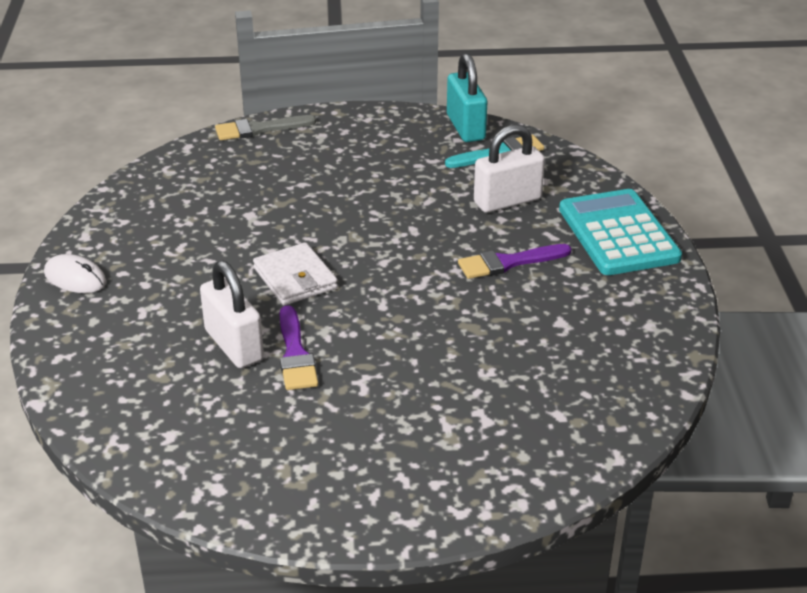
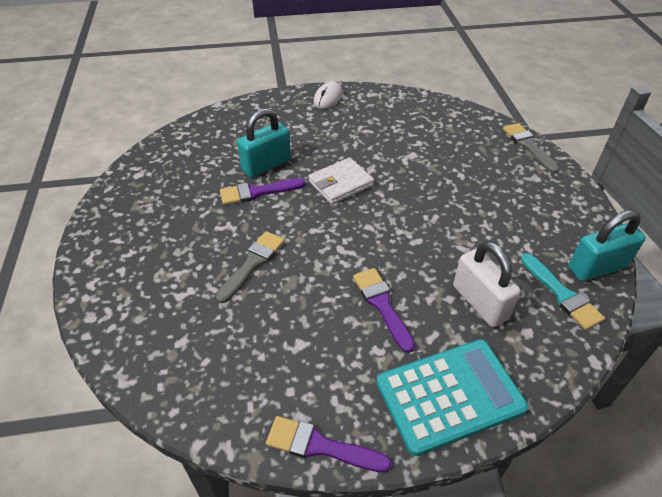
camera: 85 degrees right, 10 degrees up
white padlock [200,260,264,368] -> turquoise padlock [237,108,291,178]
none -> grey brush [216,231,285,303]
none -> purple brush [266,416,392,472]

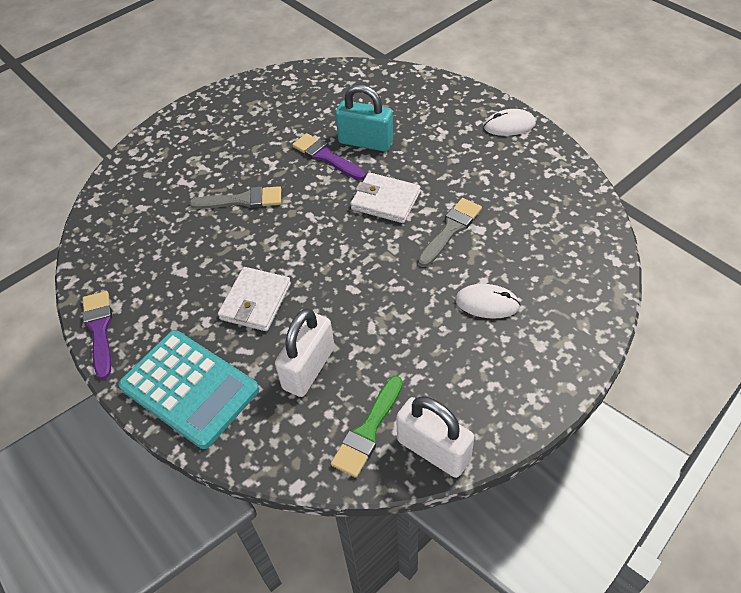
camera: 60 degrees right, 5 degrees up
purple brush [353,268,415,353] -> white wallet [218,267,291,331]
grey brush [503,123,559,173] -> grey brush moved to [418,198,482,267]
turquoise brush [521,253,605,330] -> green brush [331,376,403,478]
turquoise padlock [568,210,646,281] -> white padlock [396,396,474,478]
none -> white mouse [455,284,520,319]

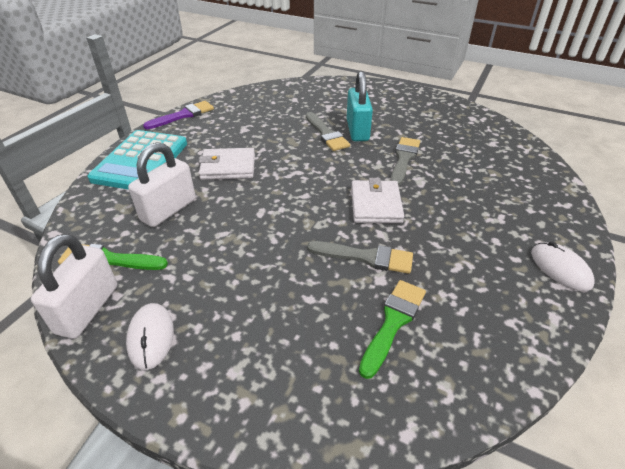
camera: 65 degrees right, 10 degrees down
white padlock [275,308,335,397] -> white padlock turned 60 degrees counterclockwise [128,142,196,227]
purple brush [292,133,366,180] -> grey brush [390,137,420,186]
turquoise padlock [335,84,393,151] -> turquoise padlock moved to [347,71,373,141]
white mouse [455,284,520,319] -> white mouse moved to [126,303,174,370]
none -> green brush [359,280,426,379]

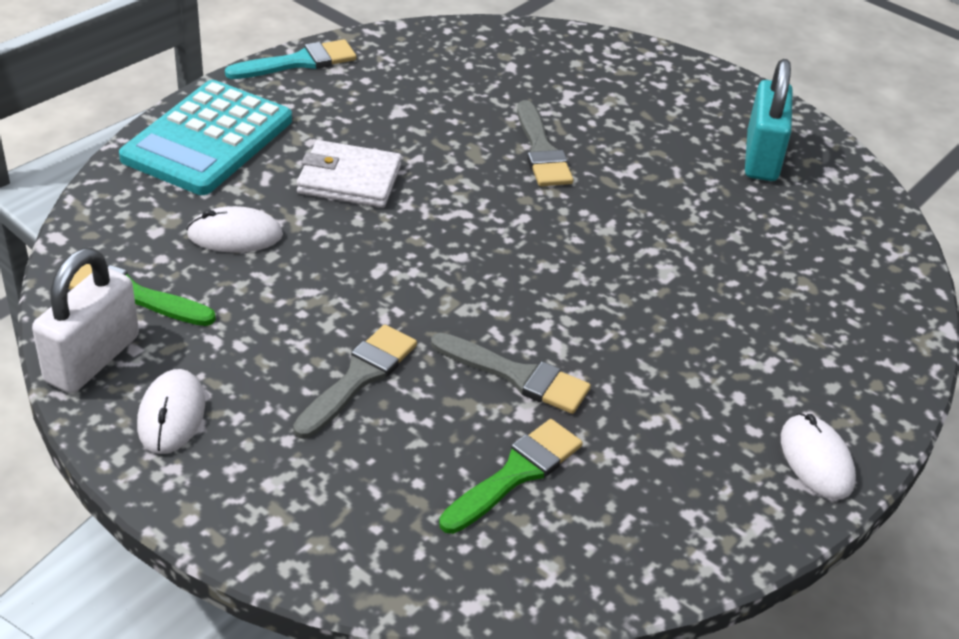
camera: 10 degrees right, 0 degrees up
white padlock [128,142,196,227] -> white mouse [187,206,283,253]
purple brush [143,101,214,129] -> turquoise brush [225,39,357,79]
turquoise padlock [347,71,373,141] -> turquoise padlock moved to [745,59,793,181]
white wallet [351,178,404,223] -> none
grey brush [390,137,420,186] -> grey brush moved to [293,325,417,439]

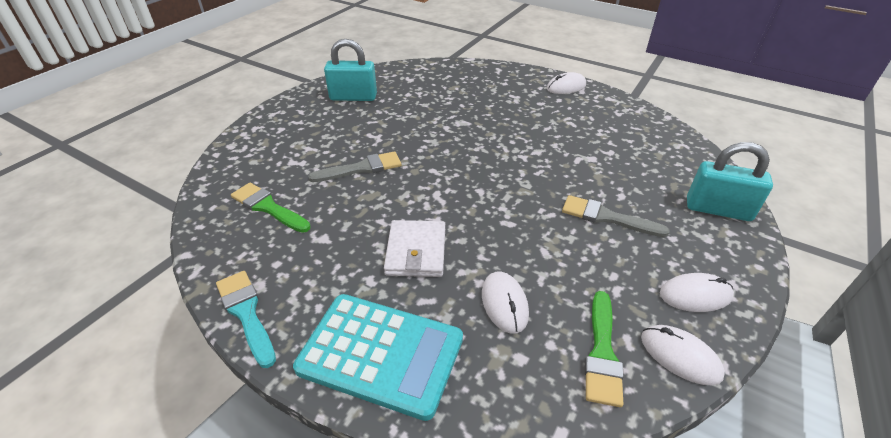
camera: 95 degrees left, 0 degrees up
white padlock [32,248,139,393] -> white mouse [641,325,725,386]
grey brush [431,333,591,414] -> none
green brush [439,419,583,534] -> green brush moved to [231,183,311,233]
none -> turquoise padlock [687,142,773,221]

